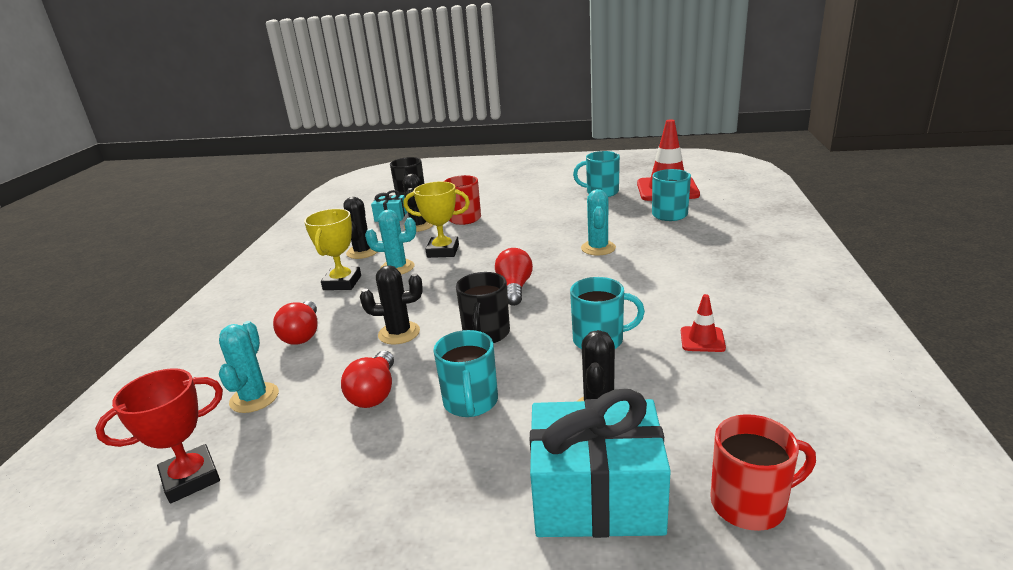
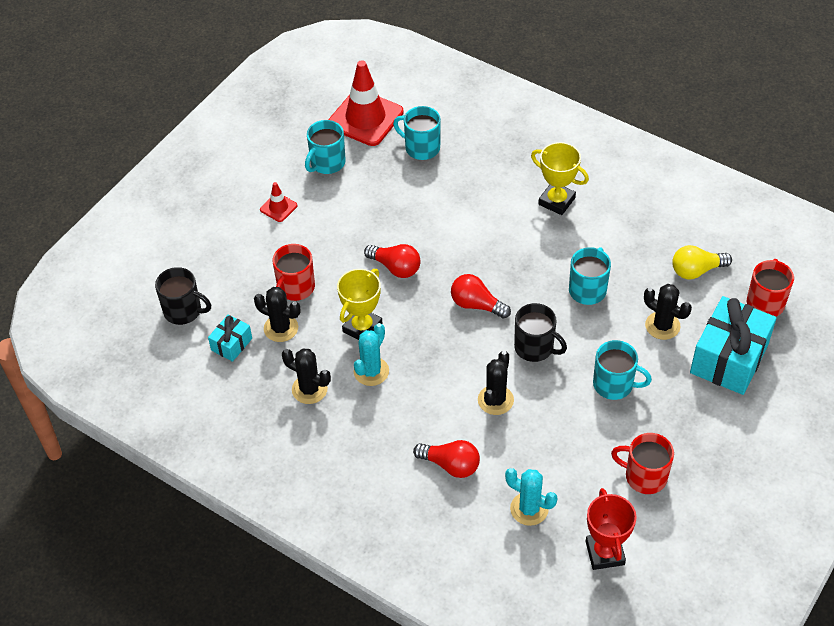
camera: 65 degrees left, 25 degrees up
yellow trophy [304,209,361,290] -> yellow trophy moved to [531,142,589,215]
red light bulb [341,351,394,408] -> red light bulb moved to [364,244,420,278]
turquoise cactus [581,189,616,256] -> none
red traffic cone [681,294,726,352] -> red traffic cone moved to [260,182,298,222]
none -> red mug [611,433,674,494]
none -> yellow light bulb [672,245,732,279]

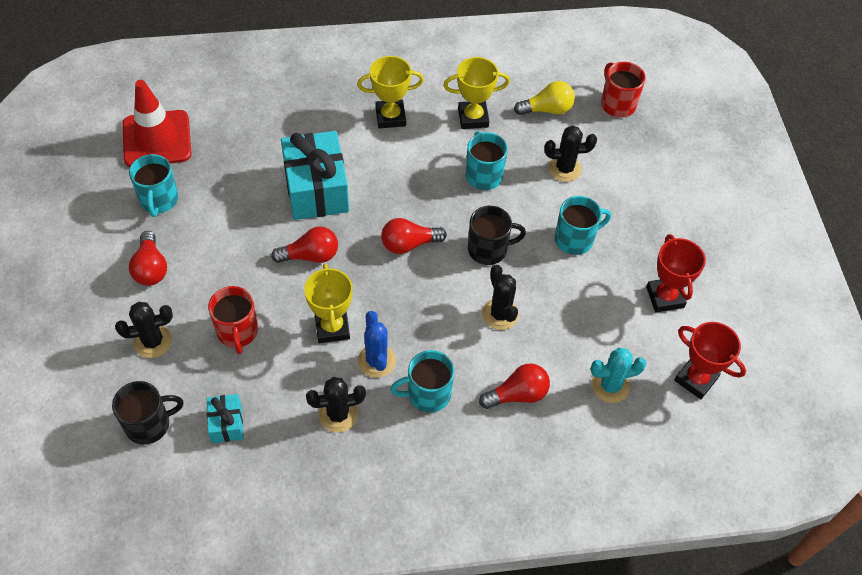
camera: 45 degrees left, 5 degrees up
black cactus [254,287,301,342] -> black cactus moved to [115,302,173,358]
red traffic cone [260,182,298,222] -> red light bulb [129,231,167,286]
turquoise cactus [354,323,389,386] -> blue cactus [358,311,396,378]
turquoise mug [393,106,441,160] -> turquoise mug moved to [390,350,454,412]
red mug [611,433,674,494] -> red trophy [646,234,706,312]
yellow light bulb [672,245,732,279] -> yellow light bulb turned 135 degrees counterclockwise [514,81,575,115]
turquoise gift [690,296,776,395] -> turquoise gift moved to [281,131,349,220]
none -> yellow trophy [444,57,510,129]

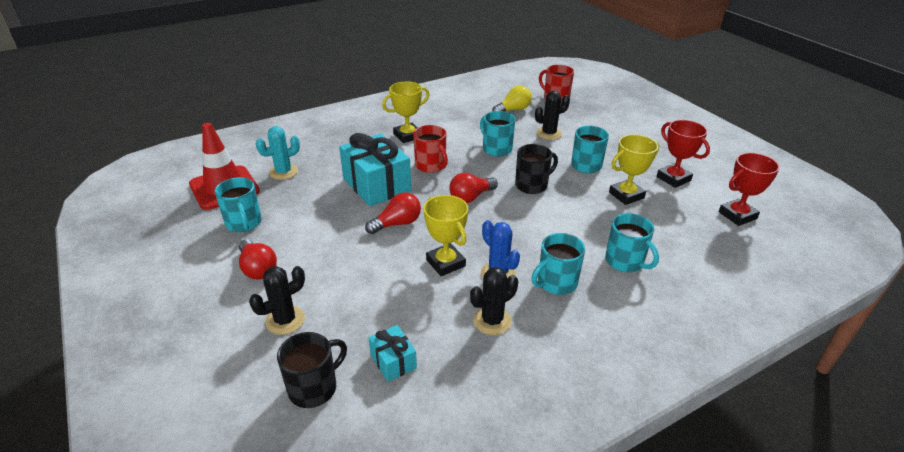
camera: 20 degrees left, 20 degrees down
red mug [208,286,258,354] -> red mug moved to [413,125,448,173]
yellow trophy [444,57,510,129] -> yellow trophy moved to [609,134,659,205]
red light bulb [479,363,550,409] -> turquoise mug [605,213,659,272]
black cactus [482,265,519,330] -> none
turquoise cactus [591,348,647,403] -> turquoise cactus moved to [255,126,300,180]
red trophy [674,322,746,399] -> red trophy turned 45 degrees counterclockwise [719,153,780,226]

